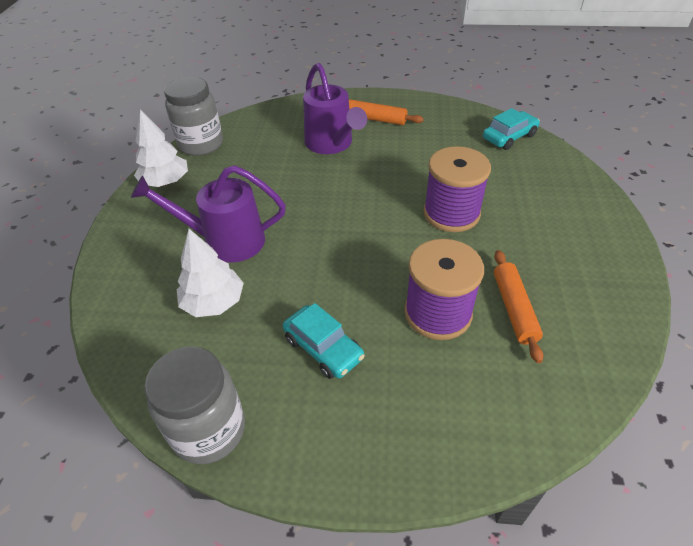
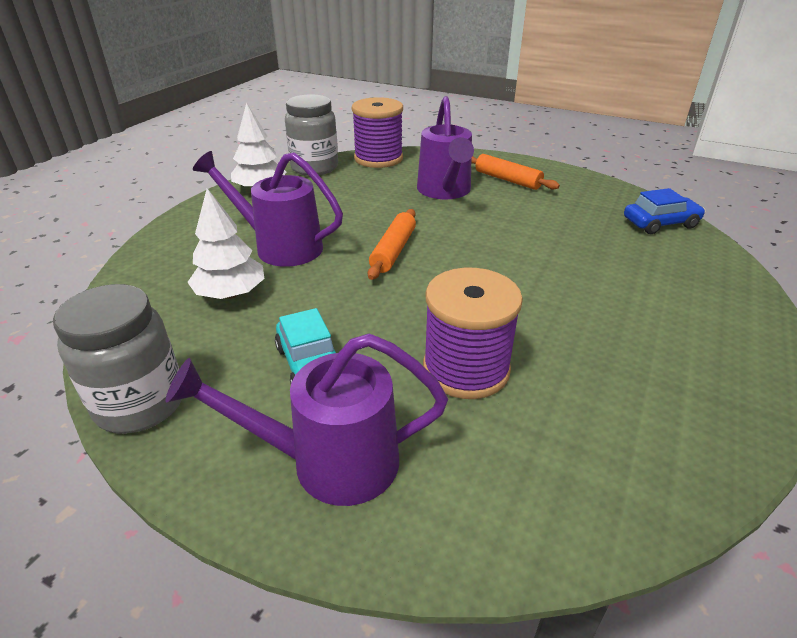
camera: 20 degrees right, 10 degrees down
purple spool [423,146,491,232] -> purple spool moved to [352,97,403,168]
turquoise car [483,108,540,150] -> blue car [624,188,705,234]
orange rolling pin [494,250,543,363] -> orange rolling pin moved to [368,209,416,280]
none -> purple watering can [166,333,448,506]

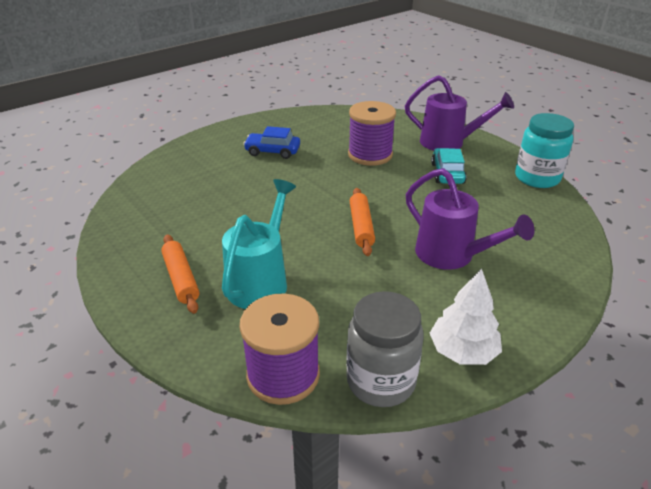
camera: 155 degrees left, 0 degrees up
grey jar [53,284,182,434] -> turquoise jar [515,113,574,188]
white tree [187,188,265,299] -> none
orange rolling pin [368,209,416,280] -> orange rolling pin turned 45 degrees counterclockwise [350,188,375,256]
purple watering can [417,96,474,199] -> turquoise watering can [222,179,296,309]
blue car [624,188,705,234] -> blue car moved to [243,126,300,159]

